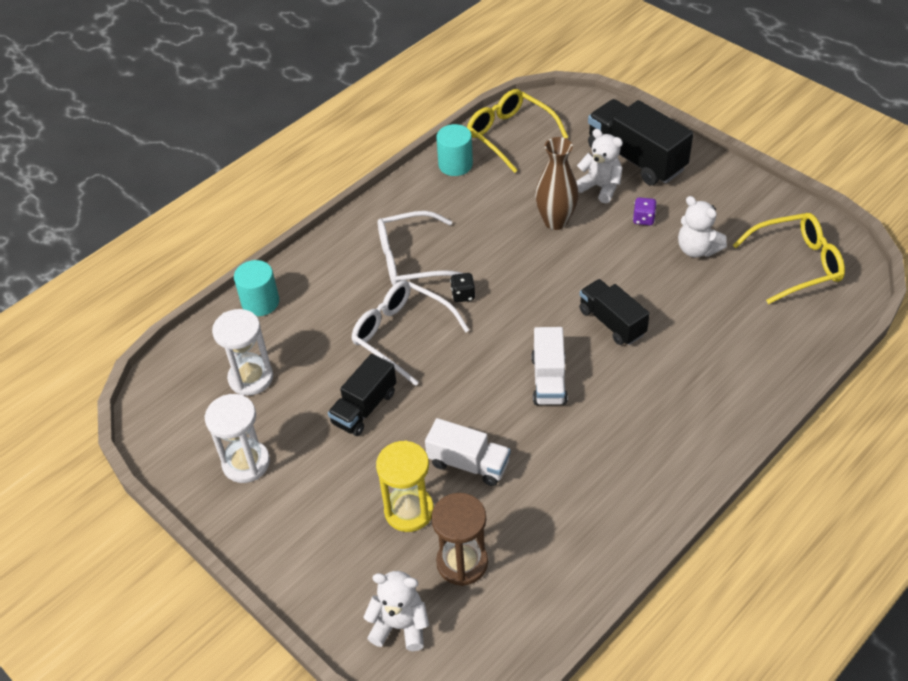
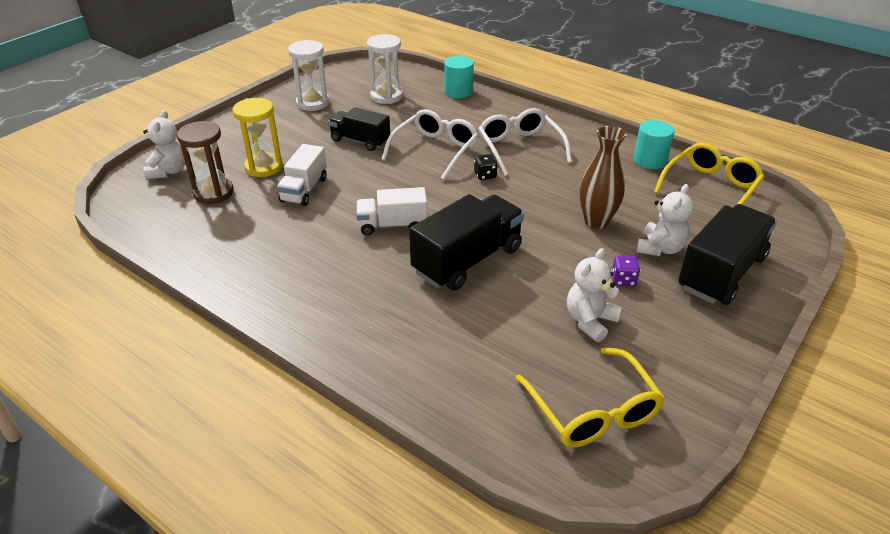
camera: 80 degrees right, 10 degrees down
black truck [579,279,650,345] -> black truck [409,194,524,291], size x1.60

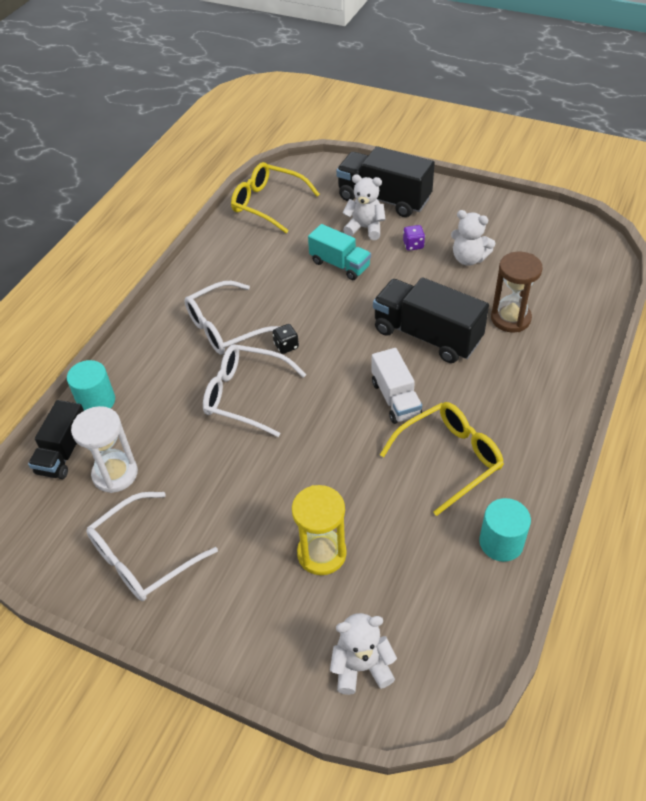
camera: 100 degrees left, 10 degrees up
brown hourglass [177,121,234,204] -> brown hourglass moved to [491,252,543,332]
white truck [277,144,327,206] -> none
white hourglass [288,40,329,111] -> white glasses [86,492,218,601]
black truck [328,107,390,151] -> black truck moved to [28,400,84,479]
yellow glasses [516,347,665,447] -> yellow glasses moved to [380,402,504,516]
brown vase [579,126,627,229] -> turquoise truck [308,224,371,280]
turquoise cylinder [634,120,674,169] -> turquoise cylinder moved to [479,498,531,562]

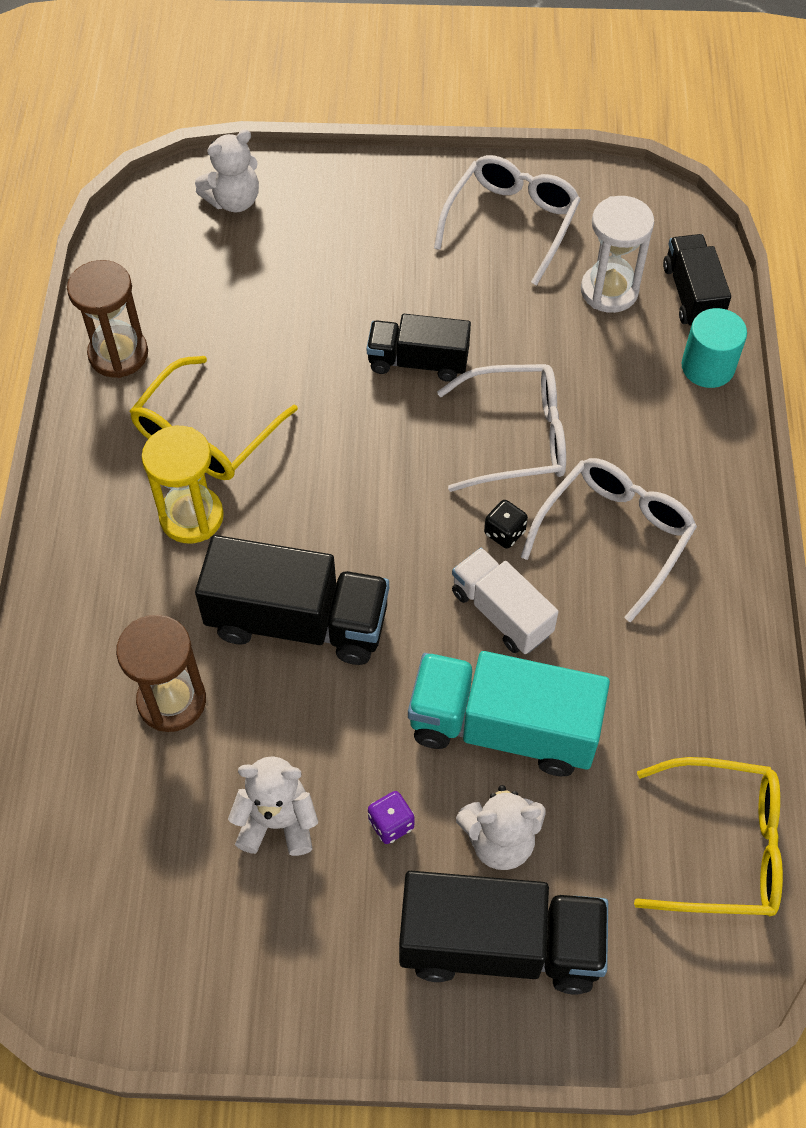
camera: 155 degrees right, 10 degrees up
yellow hourglass [292,485,347,575] -> yellow hourglass moved to [142,426,224,544]
turquoise truck [308,224,371,280] -> turquoise truck [408,651,610,776], size x1.60
white truck [371,348,422,424] -> white truck moved to [452,548,558,654]
turquoise cylinder [479,498,531,562] -> brown hourglass [67,260,148,378]
none -> black truck [367,314,471,382]

